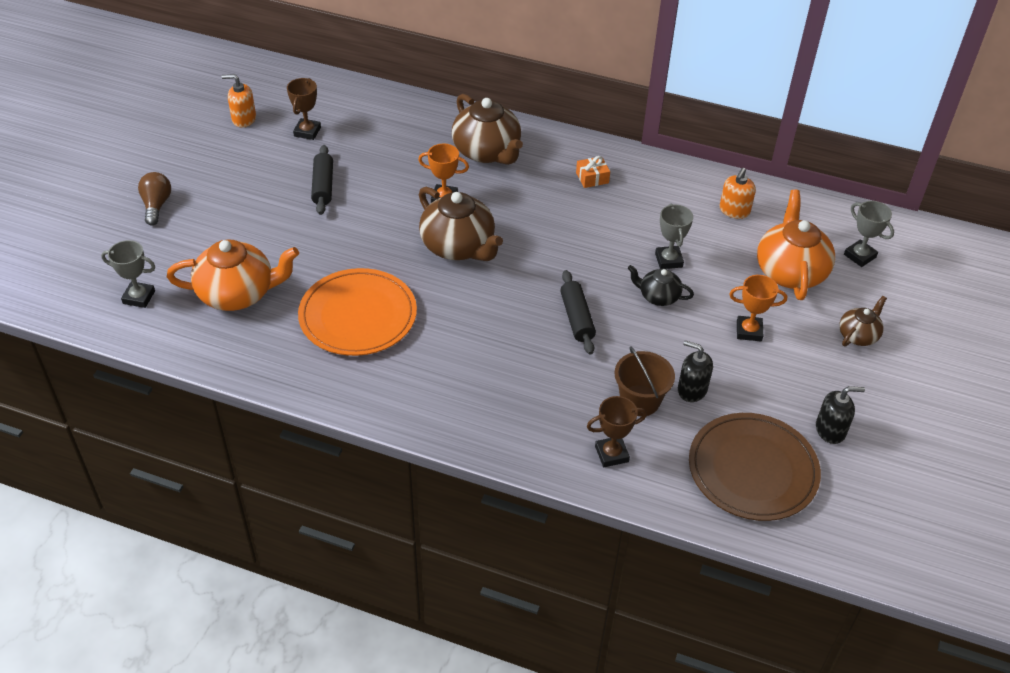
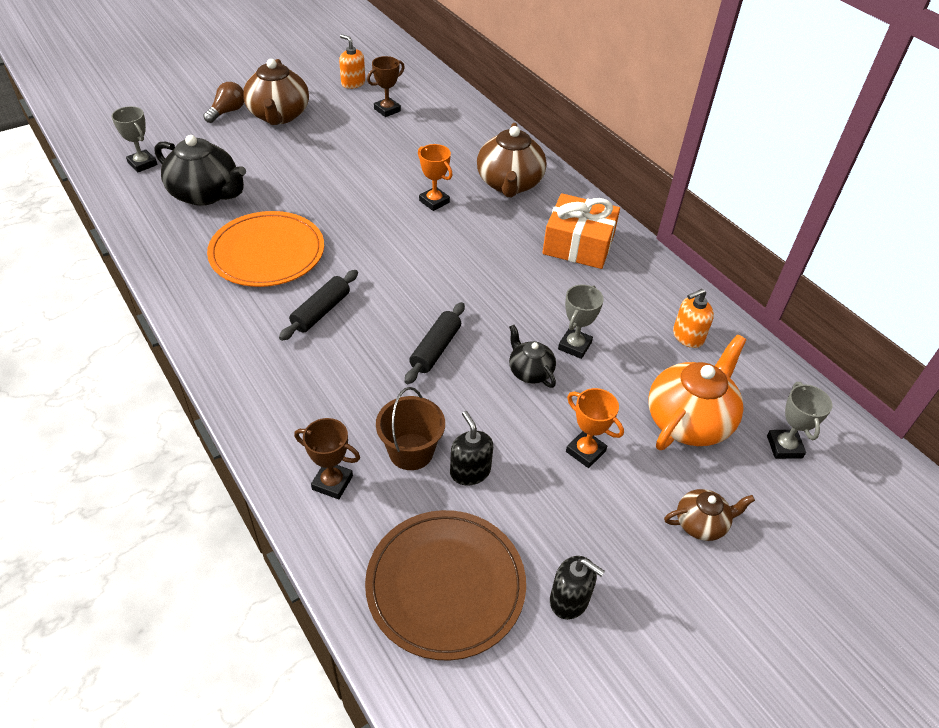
camera: 35 degrees right, 0 degrees up
orange teapot [167,239,299,311] -> black teapot [155,135,246,206]
black rolling pin [311,145,333,215] -> black rolling pin moved to [279,270,358,341]
brown teapot [419,187,503,261] -> brown teapot moved to [243,59,309,125]
orange gift [576,156,610,188] -> orange gift [543,193,620,269], size x2.17

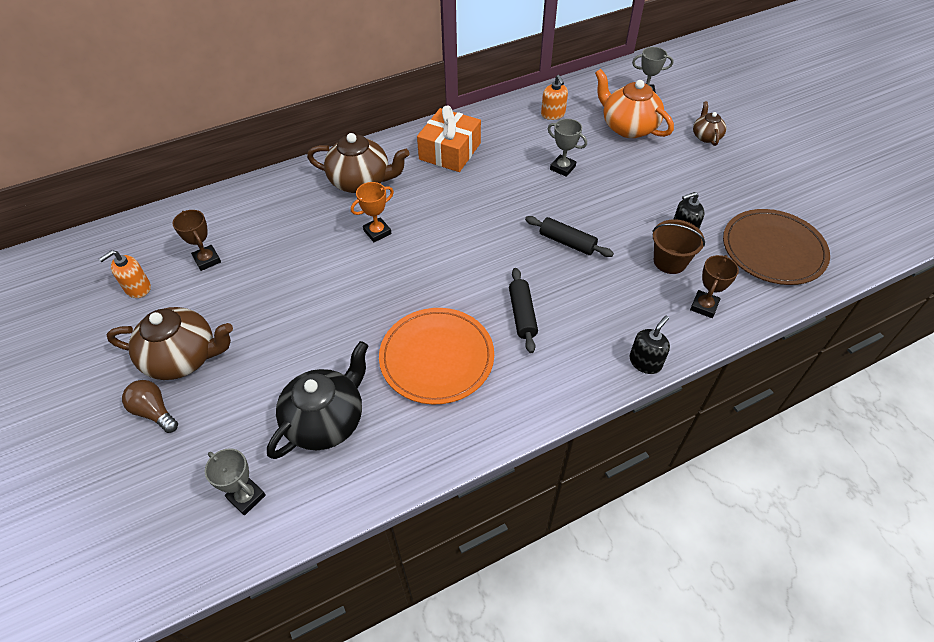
camera: 80 degrees left, 5 degrees up
grey trophy [111,106,157,172] -> grey trophy turned 75 degrees clockwise [205,448,266,515]
black rolling pin [279,270,358,341] -> black rolling pin turned 45 degrees clockwise [509,268,538,353]
black teapot [509,325,556,388] -> none
black soap dispenser [550,556,605,620] -> black soap dispenser moved to [629,316,670,374]
orange trophy [566,388,624,468] -> none

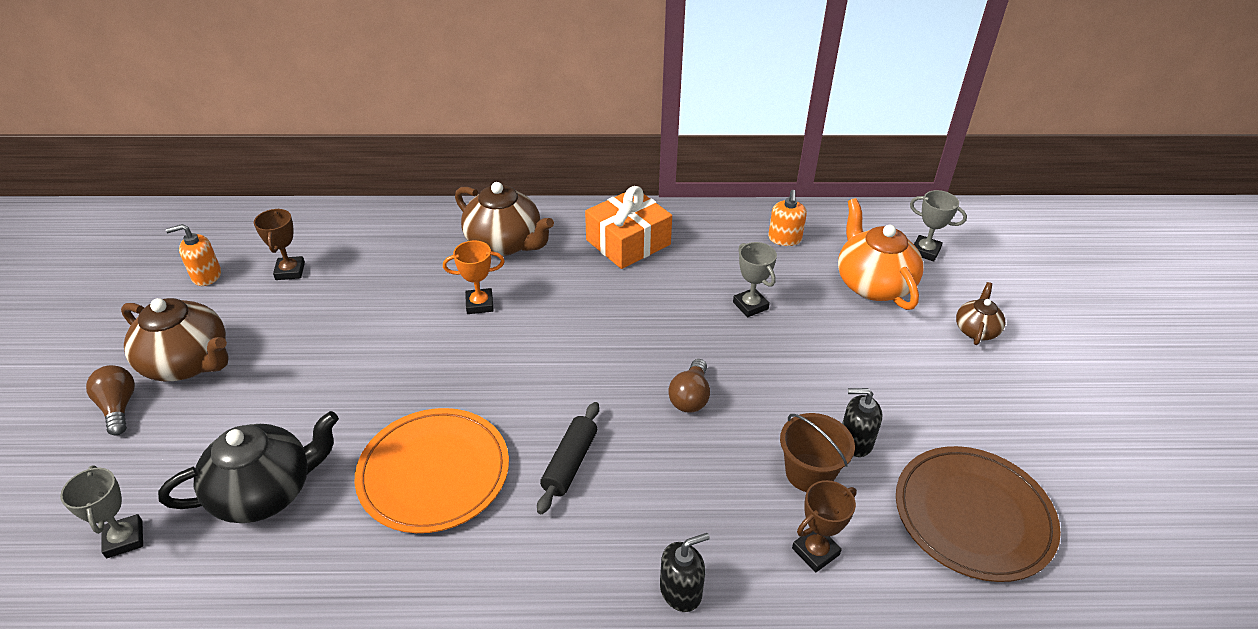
camera: 25 degrees right, 10 degrees down
black rolling pin [525,216,614,257] -> brown light bulb [668,359,710,413]

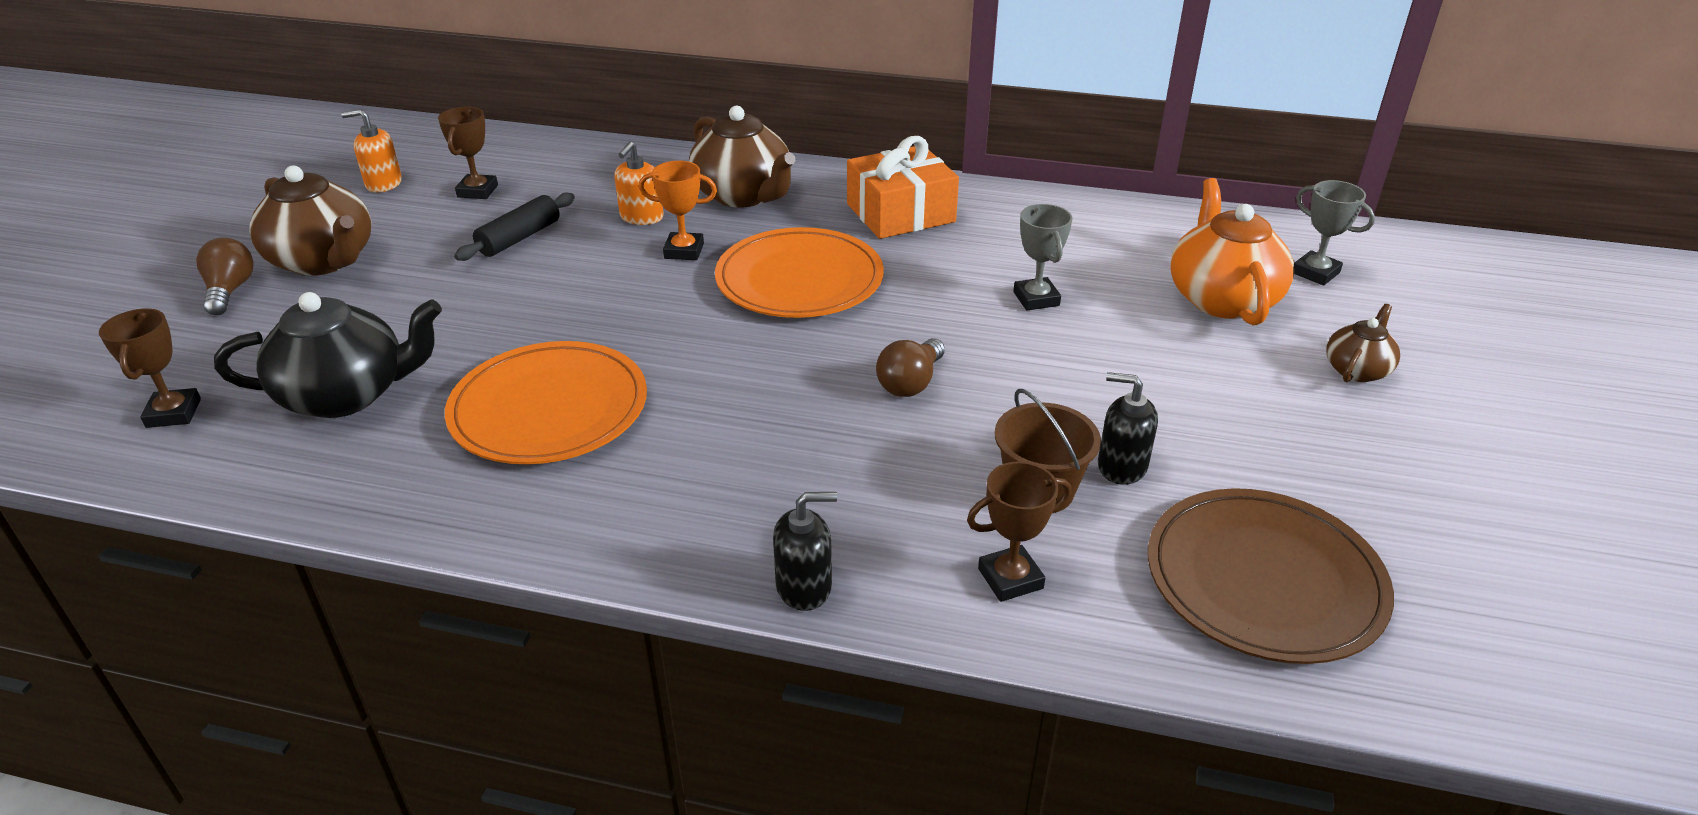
camera: 15 degrees right, 5 degrees down
grey trophy [60,466,143,558] -> brown trophy [99,308,201,428]
black rolling pin [537,402,599,514] -> black rolling pin moved to [454,193,575,261]
orange soap dispenser [768,190,807,246] -> orange soap dispenser moved to [614,142,664,225]
none -> orange plate [715,227,884,318]

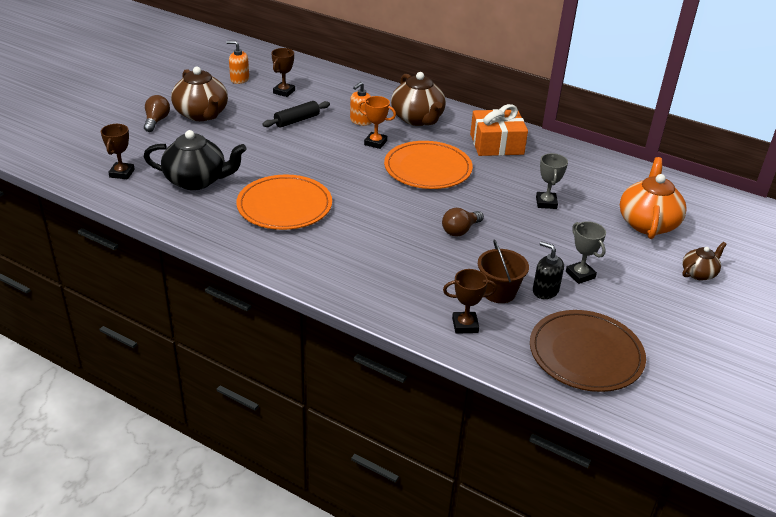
camera: 15 degrees right, 0 degrees up
black soap dispenser [773,492,837,611] -> none
grey trophy [1294,180,1375,285] -> grey trophy moved to [566,221,606,284]

